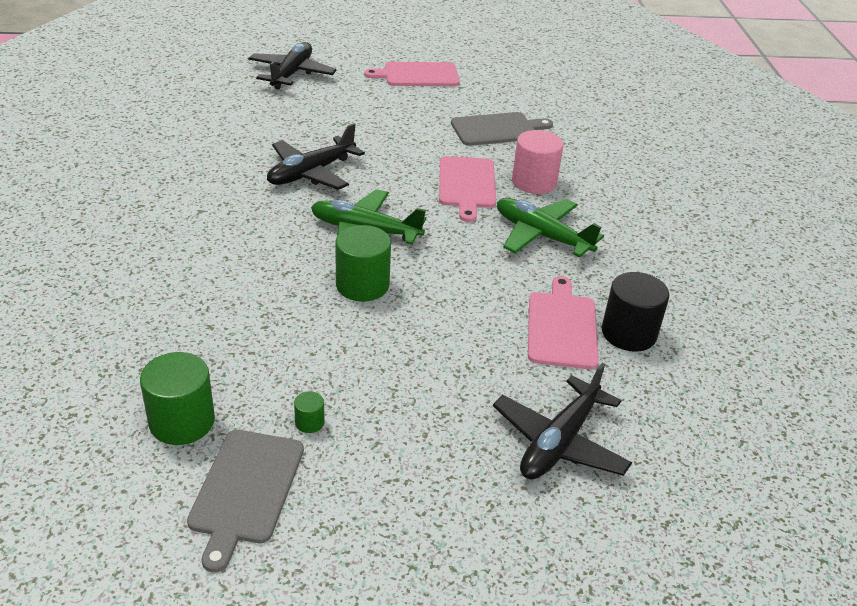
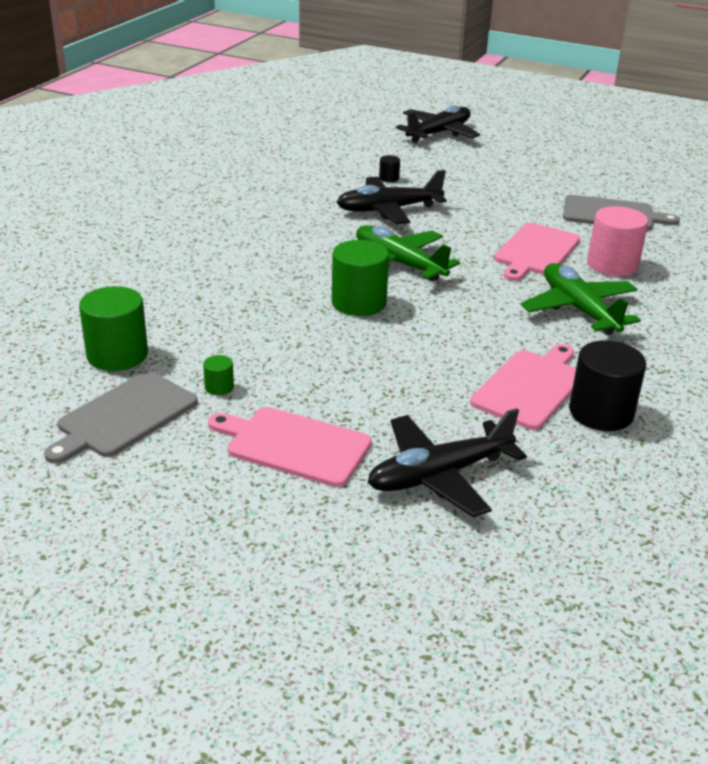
camera: 30 degrees right, 5 degrees down
pink cutting board [364,62,460,86] -> pink cutting board moved to [208,407,372,487]
none -> black cylinder [379,155,400,182]

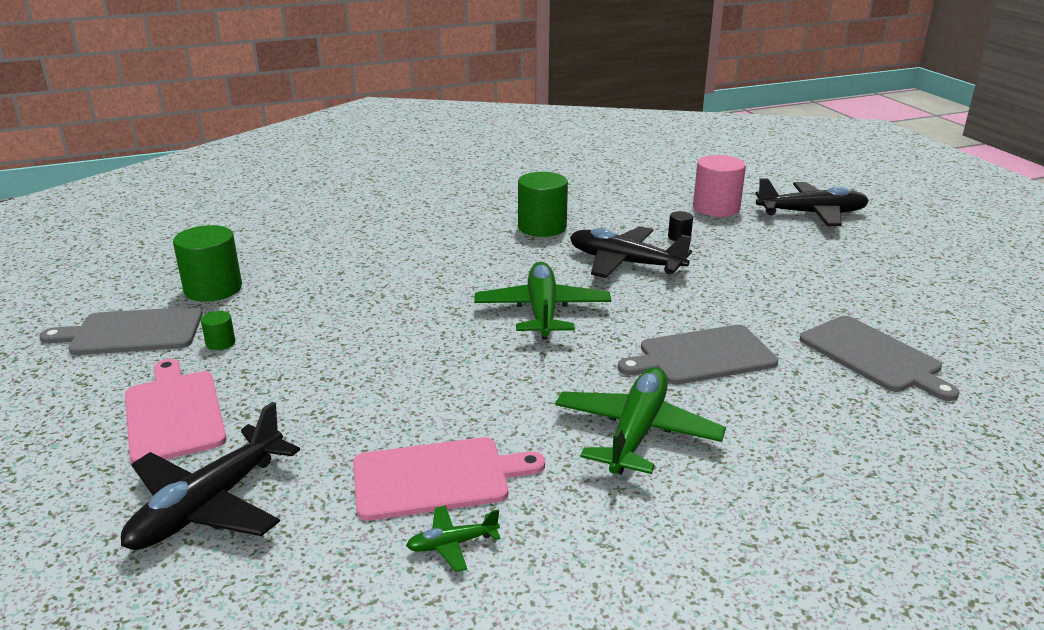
camera: 45 degrees right, 5 degrees down
green cylinder [332,240,389,316] -> green cylinder moved to [518,172,568,237]
black plane [368,408,527,517] -> black plane turned 75 degrees counterclockwise [121,402,300,550]
pink cutting board [494,223,580,281] -> grey cutting board [618,325,778,385]
black cylinder [569,340,646,431] -> green plane [406,506,501,572]
pink cylinder [587,206,648,276] -> pink cylinder moved to [693,155,746,217]

